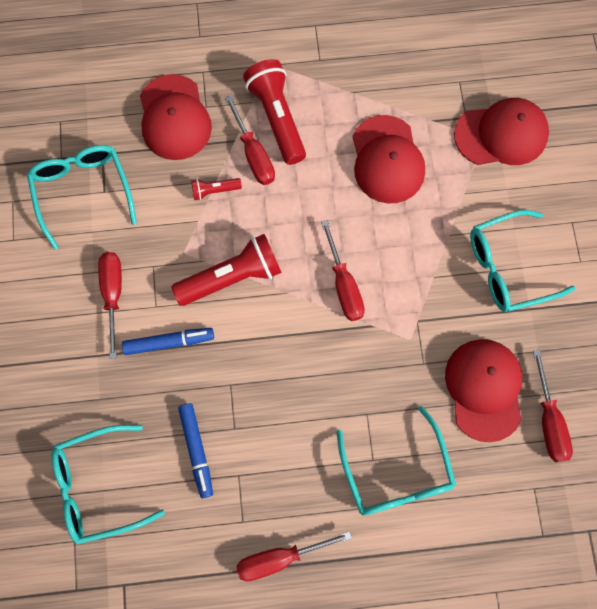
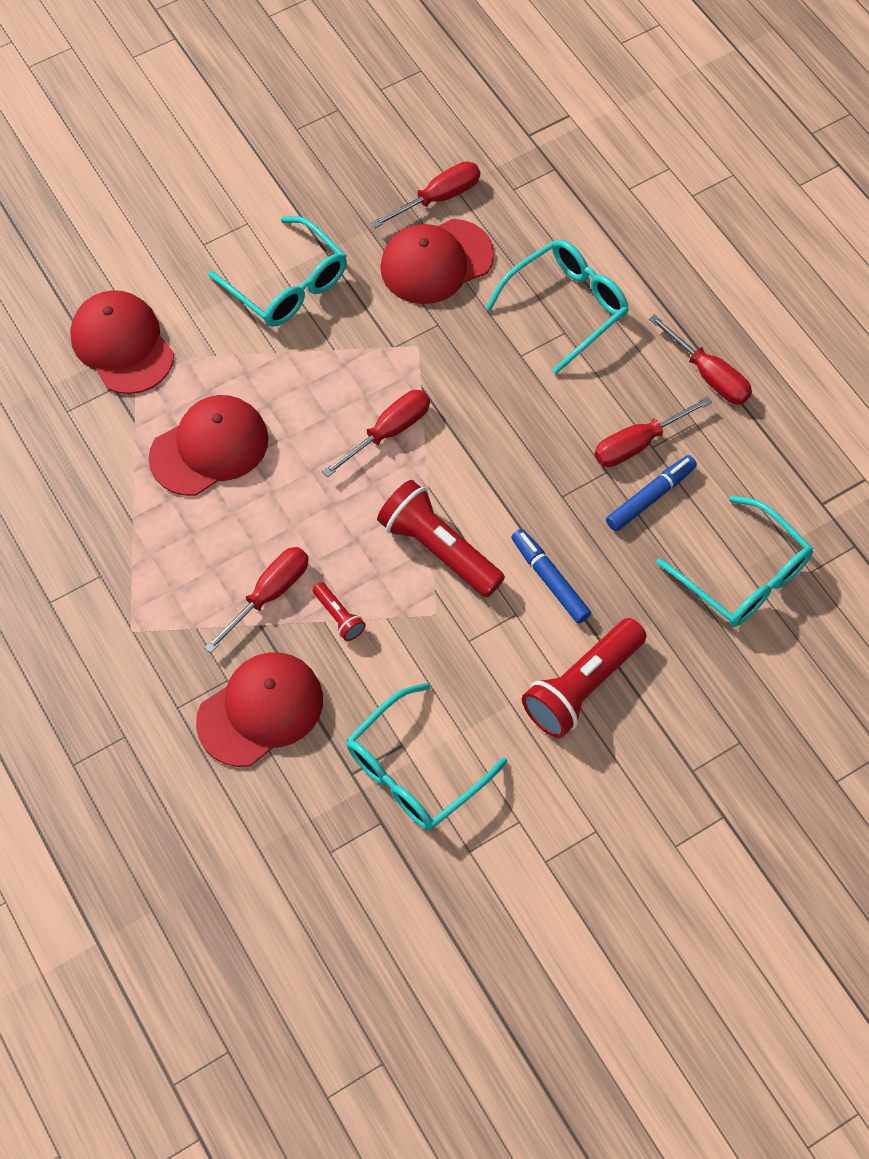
camera: 115 degrees left, 10 degrees down
red screwdriver [98,252,122,359] -> red screwdriver moved to [594,396,712,467]
red flashlight [243,59,306,165] -> red flashlight moved to [522,618,646,738]

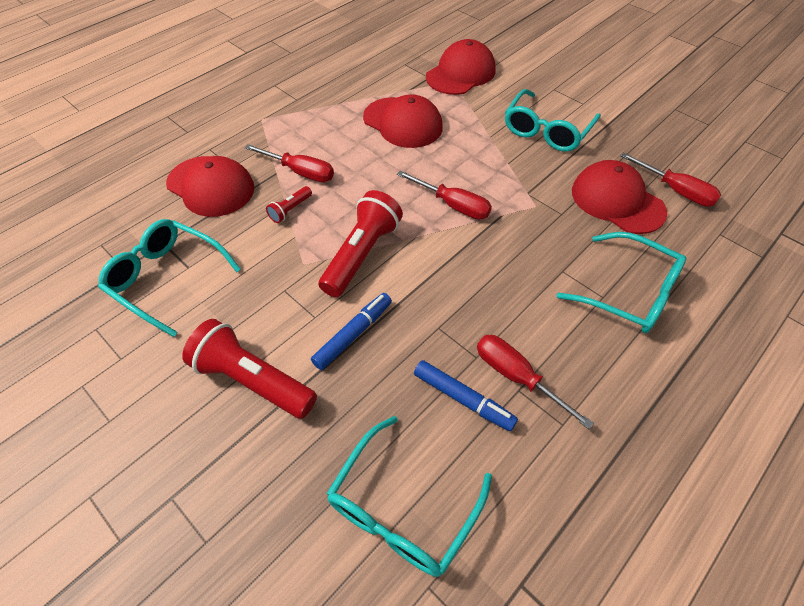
camera: 75 degrees right, 10 degrees down
red screwdriver [649,314,752,405] -> none

